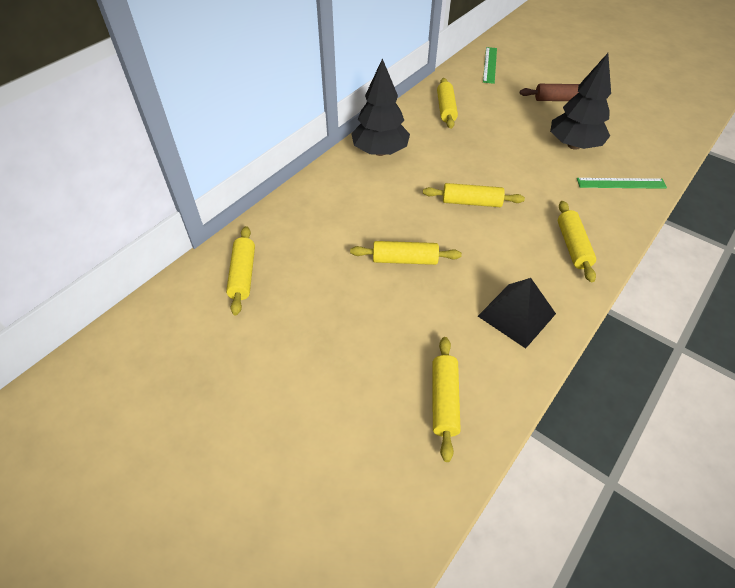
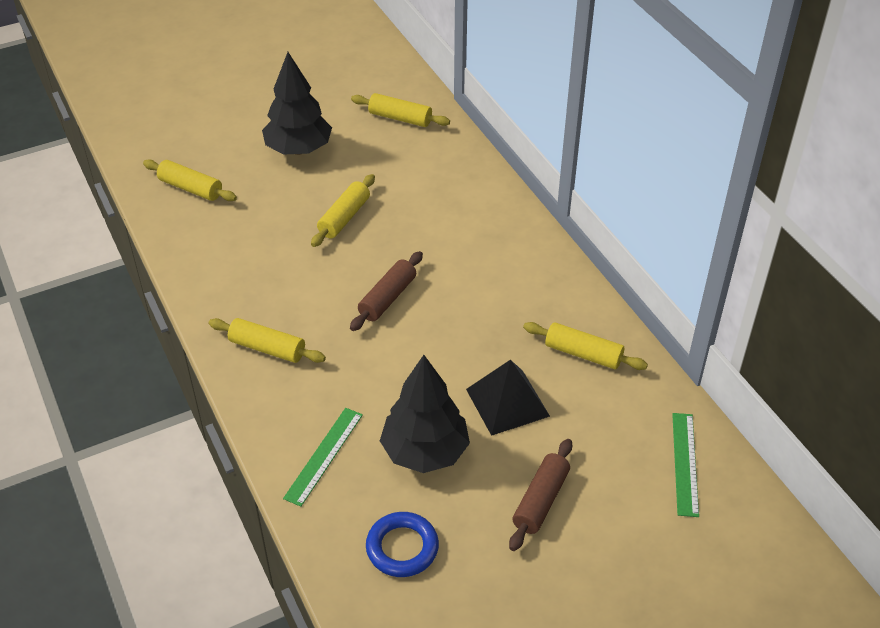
camera: 115 degrees right, 5 degrees down
black tree [351,58,410,156] -> black tree moved to [262,52,332,155]
yellow rolling pin [423,183,525,207] -> brown rolling pin [350,251,423,331]
black pyramid [478,278,556,349] -> black pyramid moved to [466,360,550,436]
green ruler [483,47,497,84] -> green ruler turned 60 degrees clockwise [672,413,699,517]
none -> blue ring [366,512,439,577]

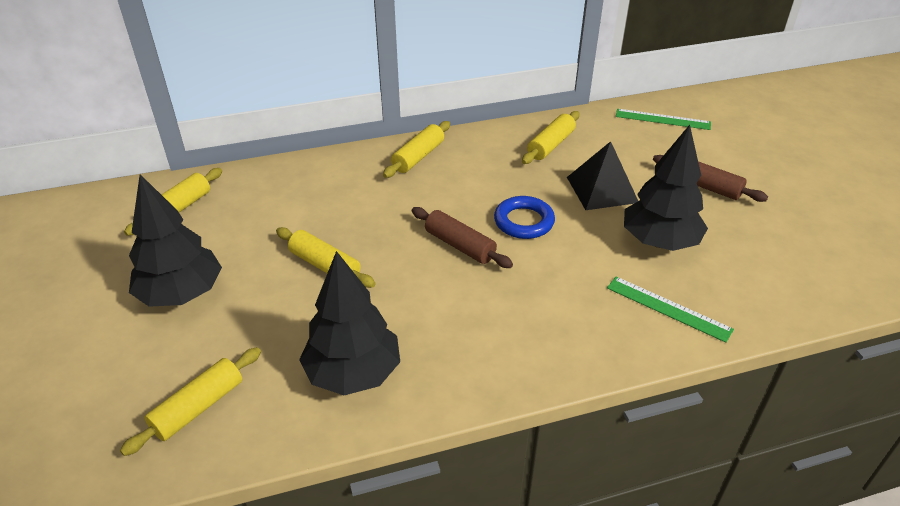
camera: 80 degrees left, 5 degrees down
yellow rolling pin [209,318,326,363] -> yellow rolling pin moved to [383,121,450,178]
blue ring [366,512,439,577] -> blue ring moved to [494,196,555,239]
none -> black tree [299,251,400,395]

